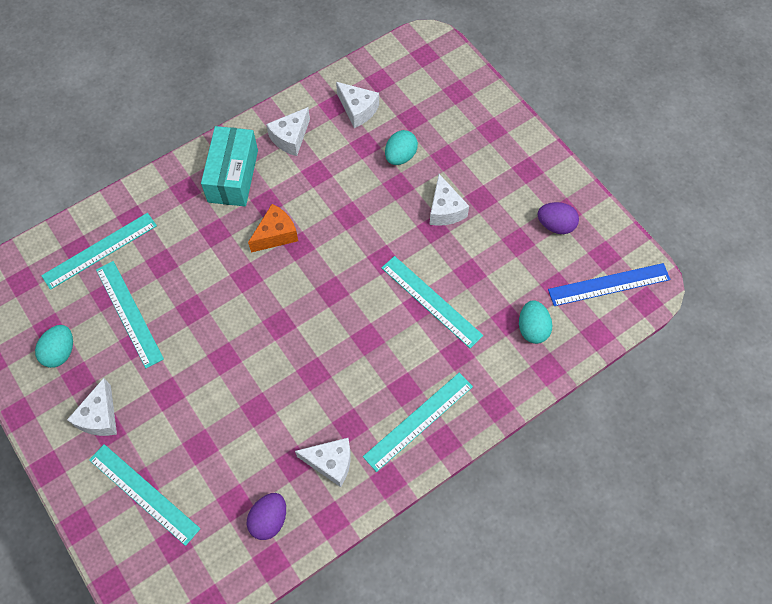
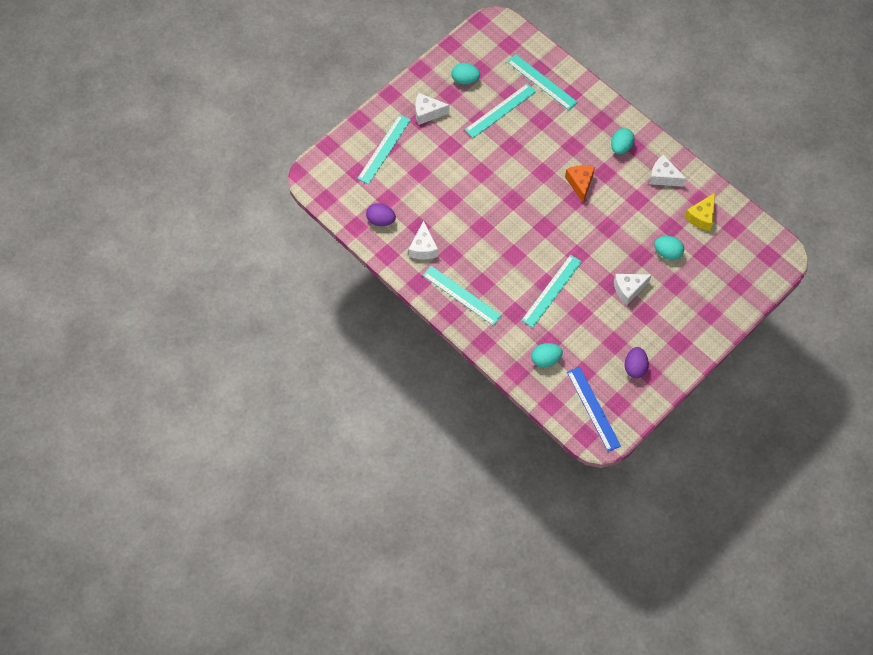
camera: 80 degrees right, 0 degrees up
turquoise box [201,126,258,206] -> turquoise egg [611,128,635,154]
orange cheese [248,204,298,253] -> orange cheese turned 135 degrees counterclockwise [565,165,595,203]
white cheese [336,82,379,128] -> yellow cheese [684,193,715,231]

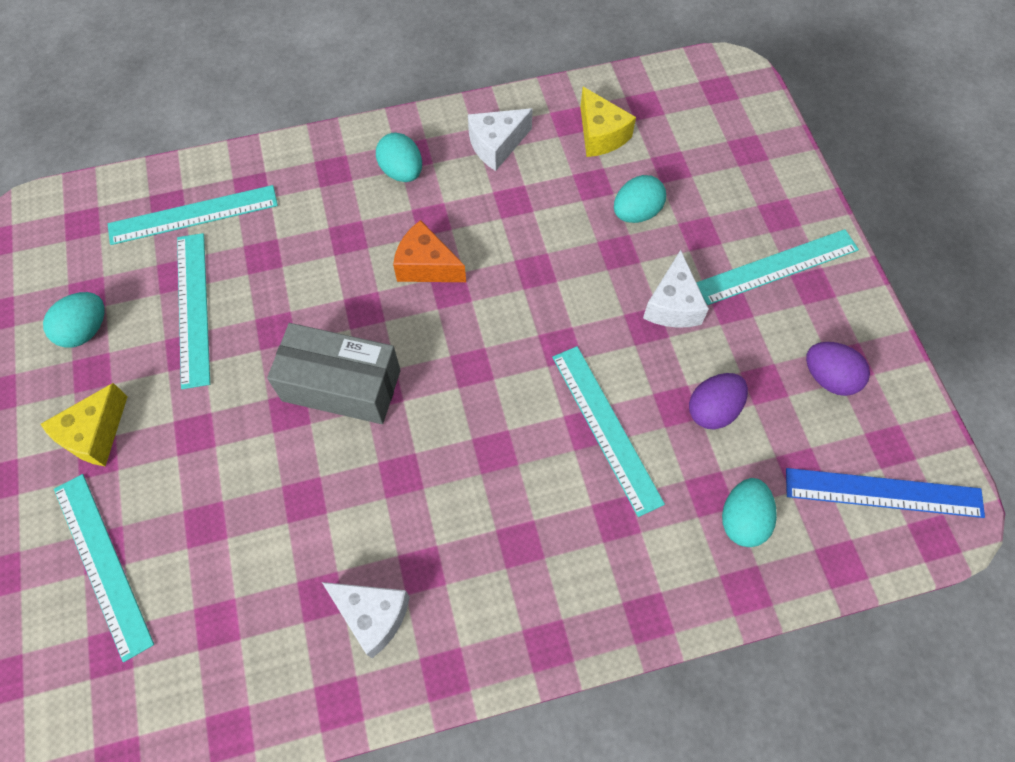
camera: 60 degrees left, 0 degrees up
purple egg [366,203,396,226] -> purple egg moved to [689,373,748,430]
white cheese [415,93,450,125] -> yellow cheese [41,383,128,466]
turquoise ruler [423,266,502,326] -> turquoise ruler moved to [696,229,859,305]
none -> grey box [267,323,401,424]

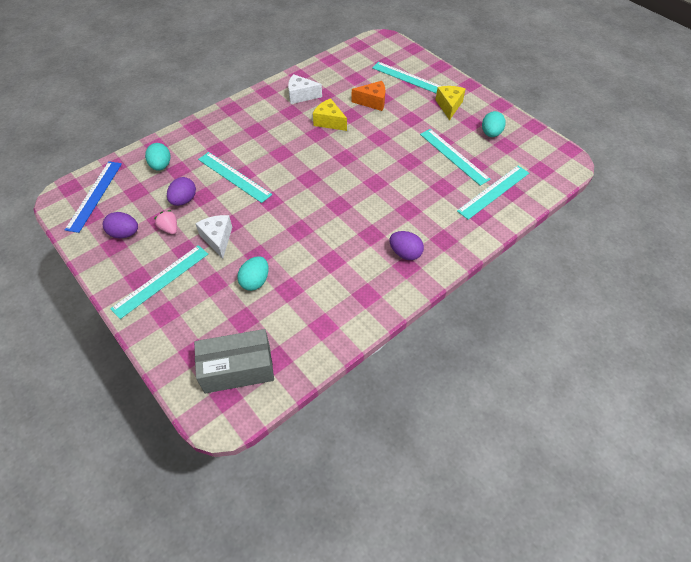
camera: 155 degrees right, 10 degrees down
grey box [267,323,401,424] -> grey box moved to [194,329,274,393]
turquoise egg [376,132,422,182] -> purple egg [390,231,424,260]
orange cheese [393,220,466,282] -> orange cheese moved to [352,81,385,111]
white cheese [468,108,533,171] -> none
yellow cheese [580,87,636,157] -> yellow cheese moved to [313,98,347,131]
blue ruler [786,468,985,518] -> blue ruler turned 60 degrees counterclockwise [65,161,122,233]
none -> pink strawberry [154,210,177,234]

